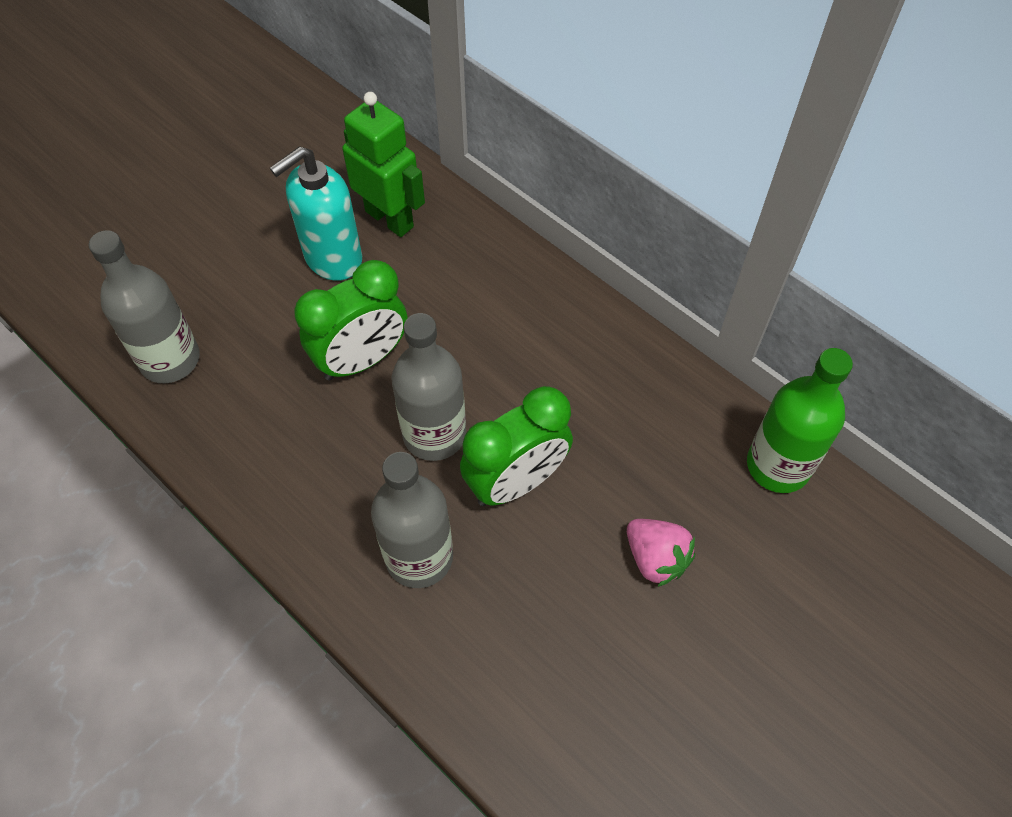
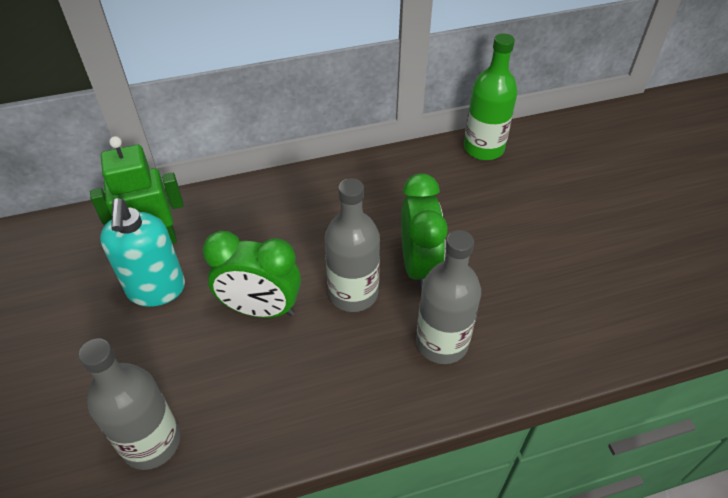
camera: 60 degrees left, 10 degrees down
green clock [294,260,407,380] -> green clock turned 105 degrees clockwise [203,231,301,318]
pink strawberry [627,519,695,587] -> none

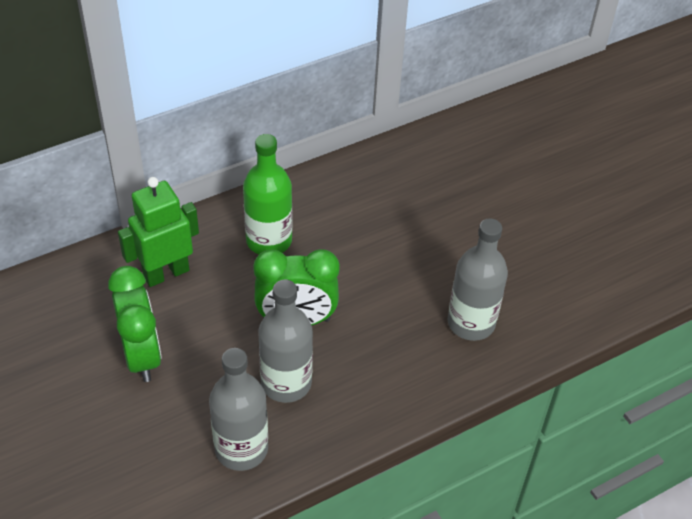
camera: 15 degrees left, 0 degrees up
turquoise soap dispenser [100,198,185,307] -> none
grey bottle [325,178,380,312] -> grey bottle moved to [259,280,313,403]
green clock [401,173,448,291] -> green clock moved to [108,266,162,382]
green bottle [464,33,518,160] -> green bottle moved to [243,134,292,254]

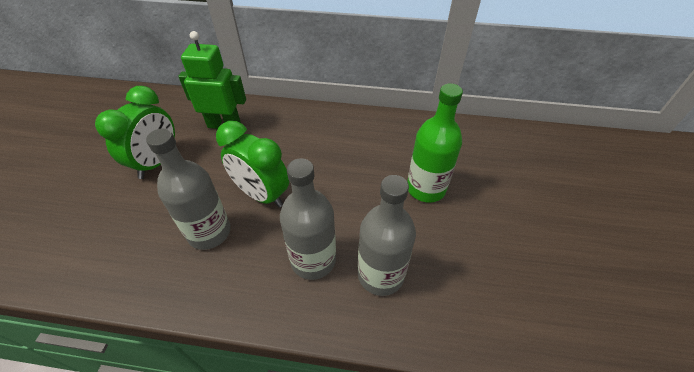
camera: 40 degrees right, 0 degrees up
grey bottle [209,348,268,471] -> grey bottle moved to [280,158,336,280]
green bottle [243,134,292,254] -> green bottle moved to [407,84,463,202]

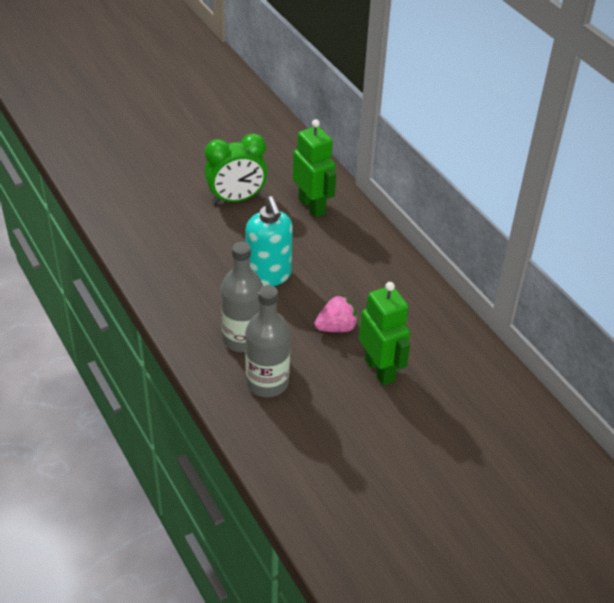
camera: 50 degrees right, 5 degrees down
grey bottle [146,129,231,250] -> none
green clock [216,121,289,207] -> turquoise soap dispenser [245,196,293,286]
green bottle [407,84,463,202] -> green robot [359,282,410,386]
none -> pink strawberry [315,295,358,332]

